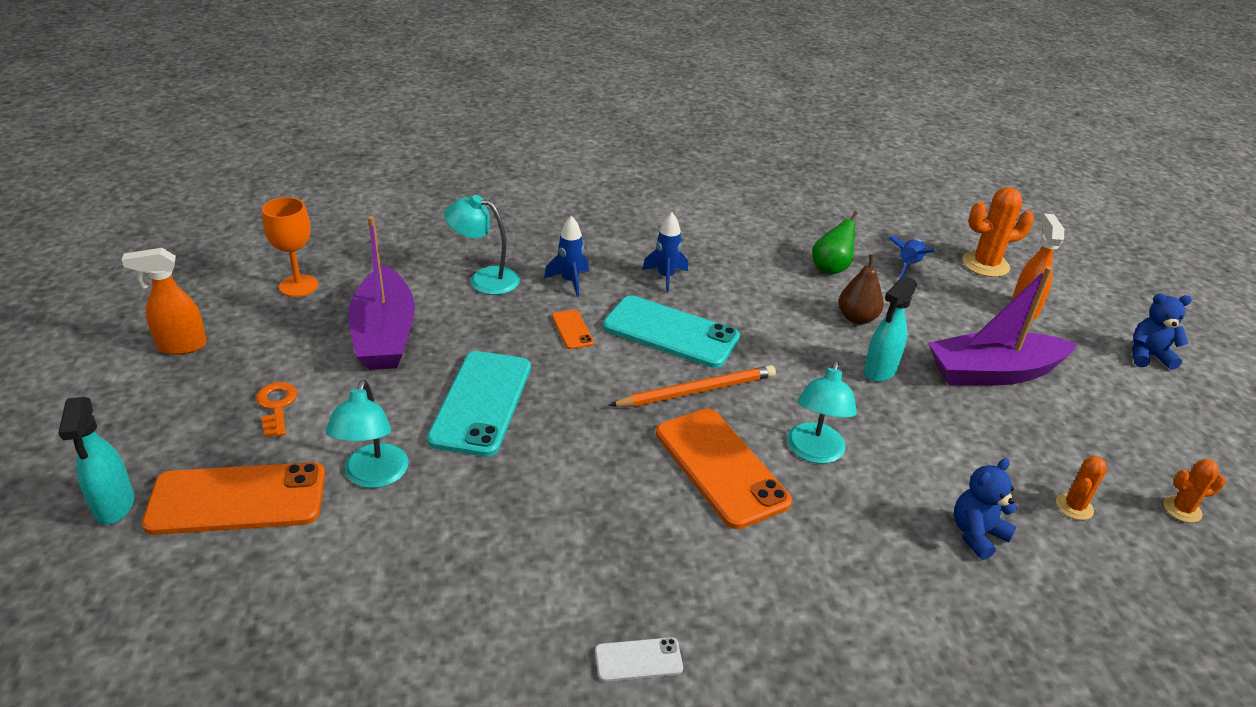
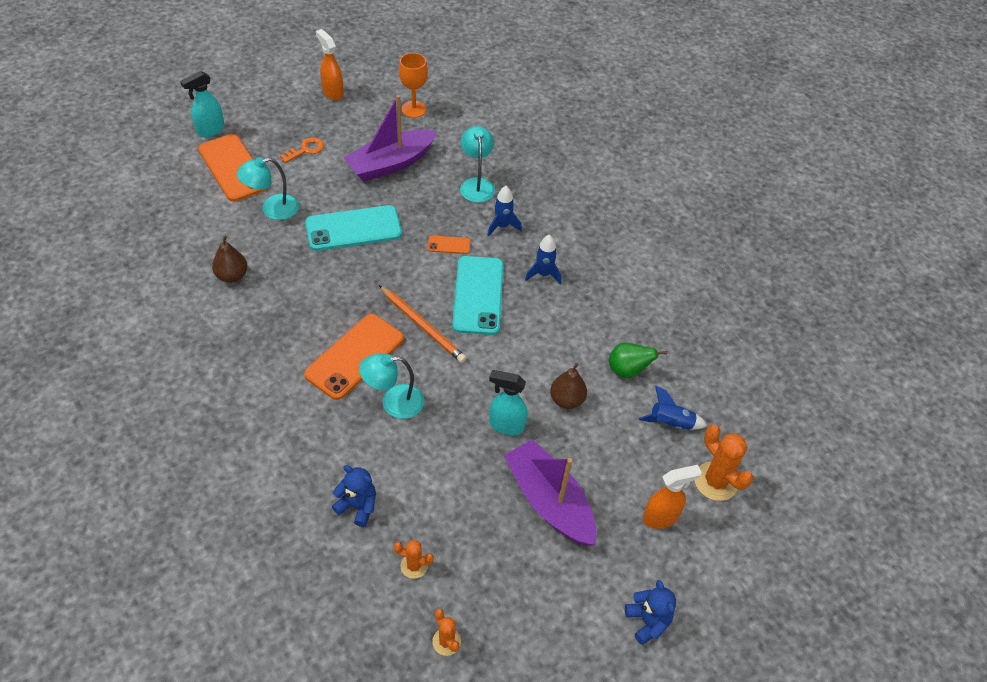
camera: 65 degrees right, 15 degrees up
orange phone [552,310,594,349] -> orange phone turned 45 degrees clockwise [428,236,471,254]
white phone [595,637,683,682] -> none
none -> brown pear [212,236,247,283]

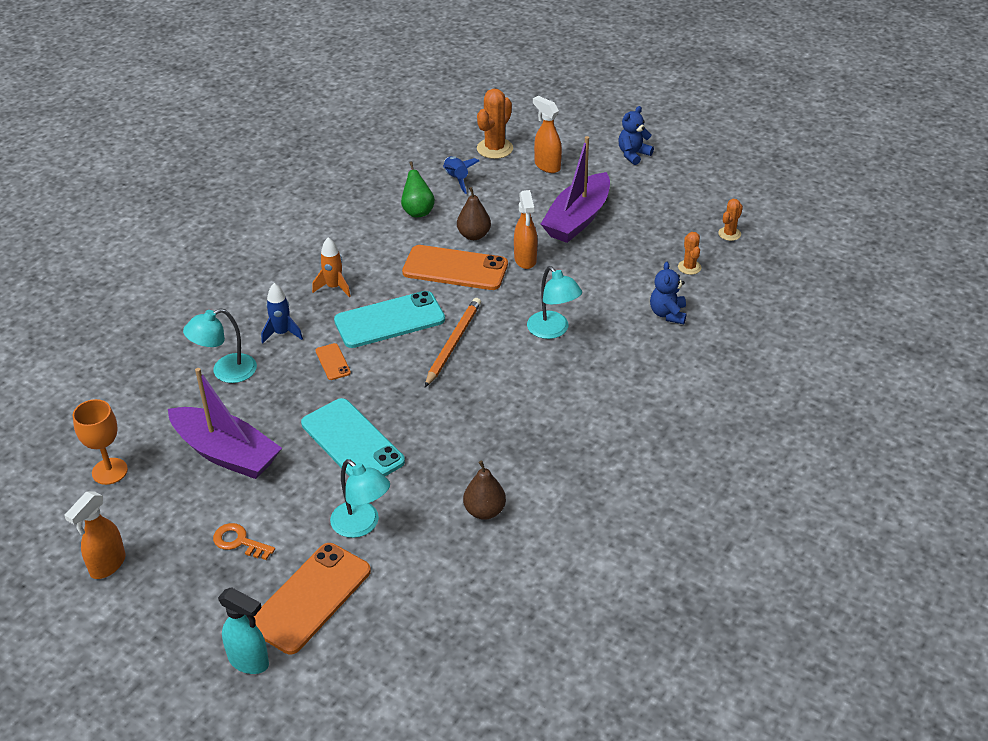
camera: 110 degrees left, 10 degrees down
orange phone [304,314,404,400] -> orange phone moved to [402,245,508,290]
turquoise spray bottle [489,370,527,435] -> orange spray bottle [514,190,537,269]
blue rocket [525,235,562,285] -> orange rocket [312,237,351,297]

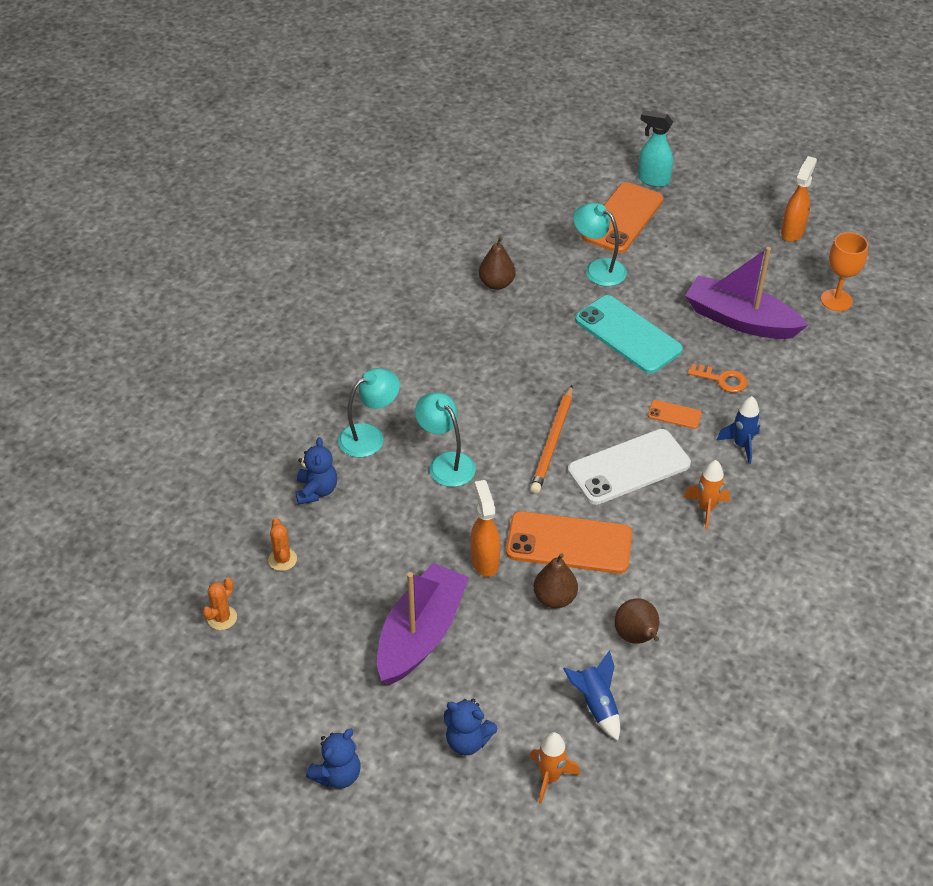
camera: 175 degrees right, 5 degrees up
turquoise lamp [183,309,257,383] -> turquoise lamp moved to [338,368,400,457]
orange key [213,523,275,560] -> orange key moved to [688,364,747,393]
orange phone [315,343,351,380] -> orange phone turned 45 degrees counterclockwise [648,400,702,429]
turquoise phone [334,291,445,348] -> white phone [568,429,691,505]
green pear [401,161,435,217] -> brown pear [615,598,659,644]
orange cactus [477,89,513,159] -> orange rocket [530,732,580,804]
orange spray bottle [533,96,562,173] -> blue teddy bear [444,699,498,755]

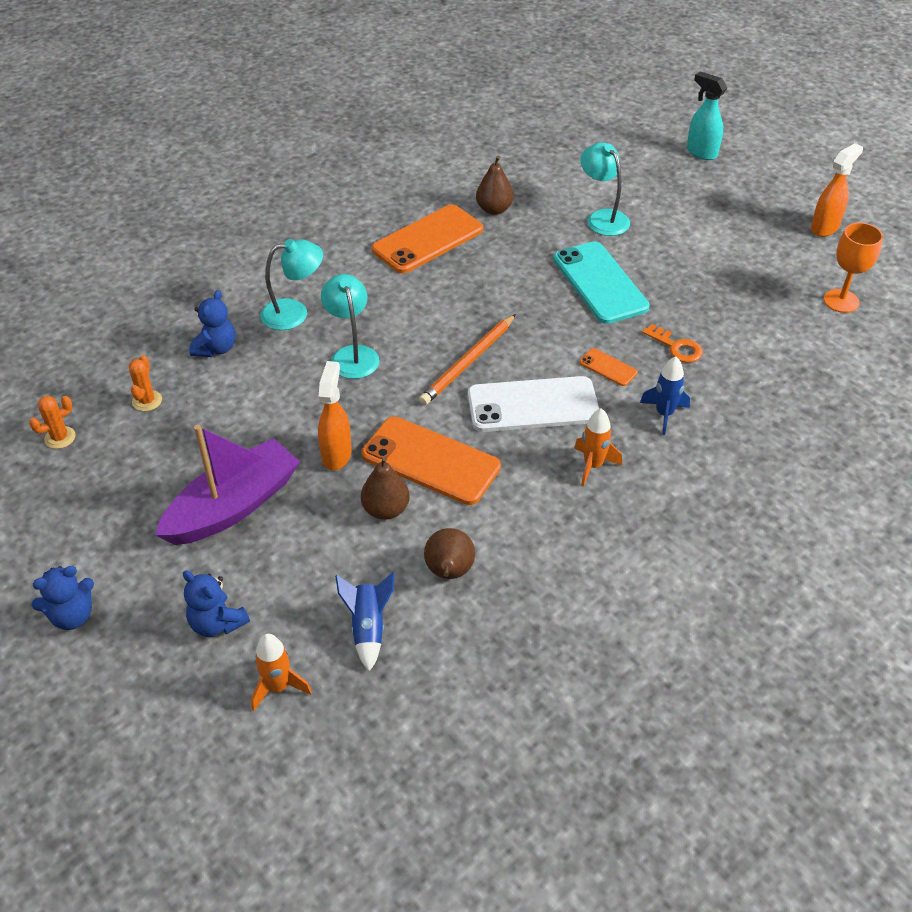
camera: 20 degrees right, 0 degrees up
orange phone [582,182,663,253] -> orange phone moved to [372,204,483,273]
purple boat [685,247,808,339] -> none

